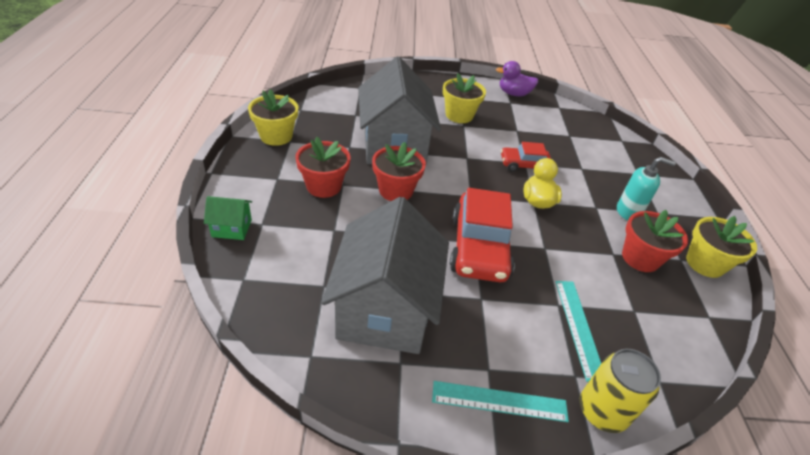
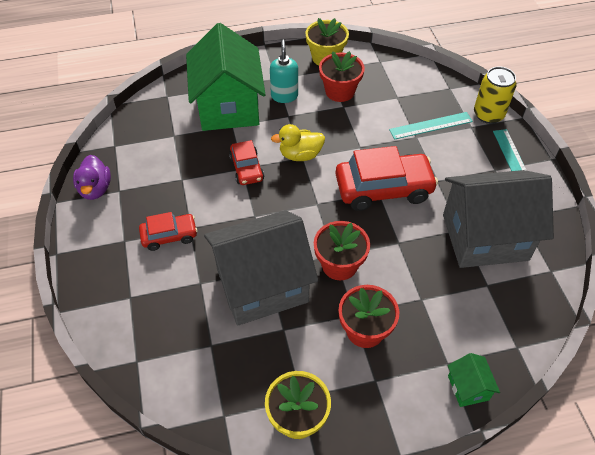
camera: 100 degrees left, 10 degrees up
yellow flower pot [443,73,486,123] -> red car [139,212,198,251]
none -> green house [186,23,266,131]

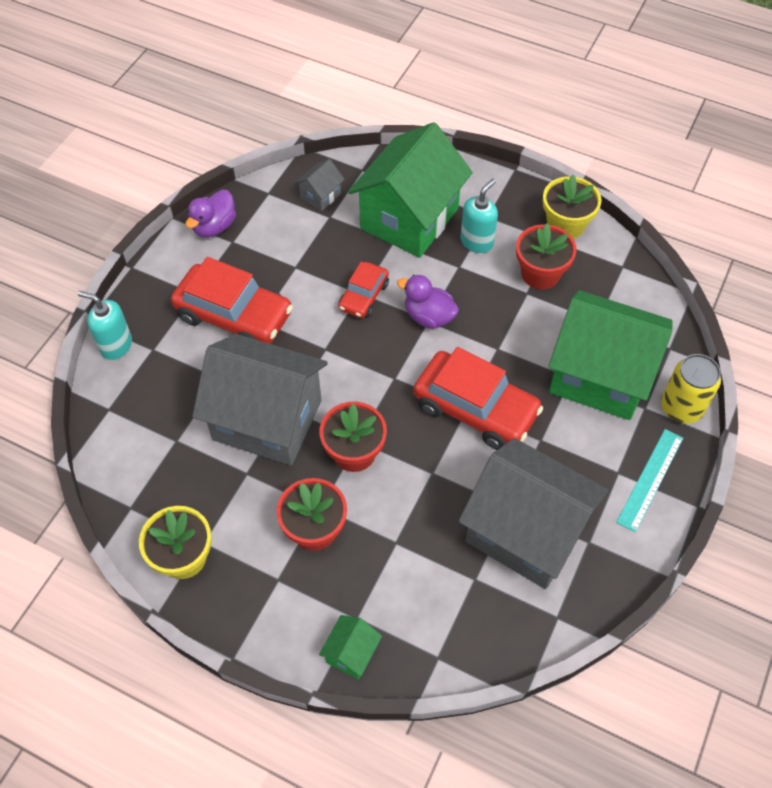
camera: 40 degrees right, 5 degrees up
red car [139,212,198,251] -> red car [171,257,293,344], size x1.81
yellow duck [271,124,325,161] -> purple duck [397,275,459,329]
turquoise ruler [389,112,473,140] -> green house [548,290,673,420]
none -> turquoise soap dispenser [78,291,132,360]
none -> grey house [295,159,345,211]

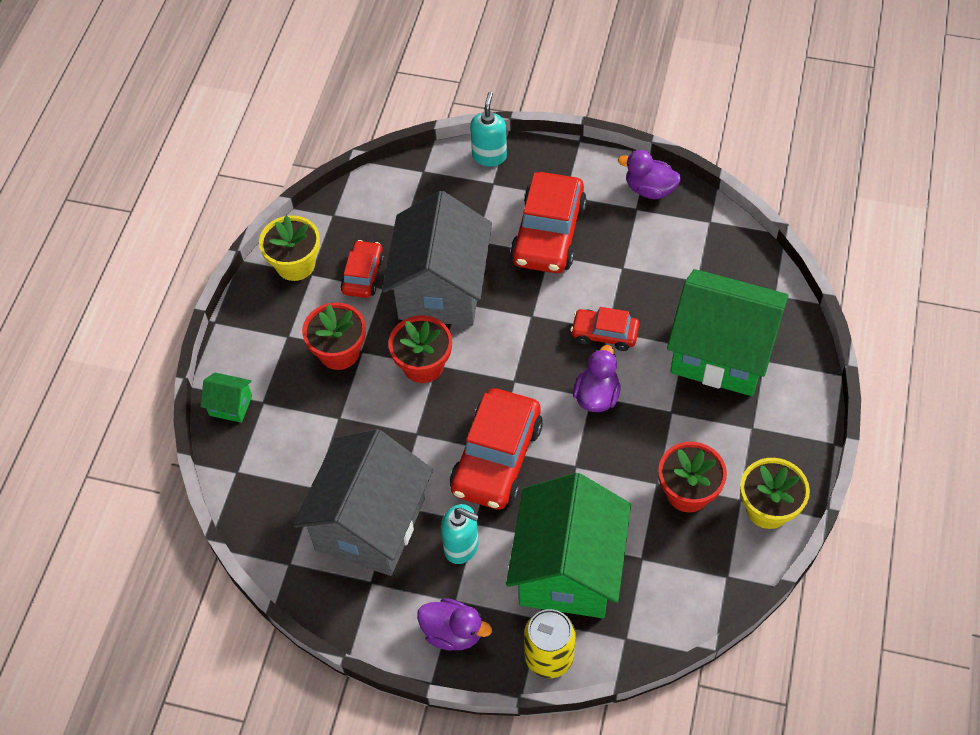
camera: 80 degrees right, 0 degrees up
grey house [295,159,345,211] -> none
turquoise soap dispenser [461,179,498,253] -> turquoise soap dispenser moved to [441,504,479,564]
turquoise ruler [616,429,683,532] -> purple duck [417,598,492,651]
none -> red car [341,240,384,298]

